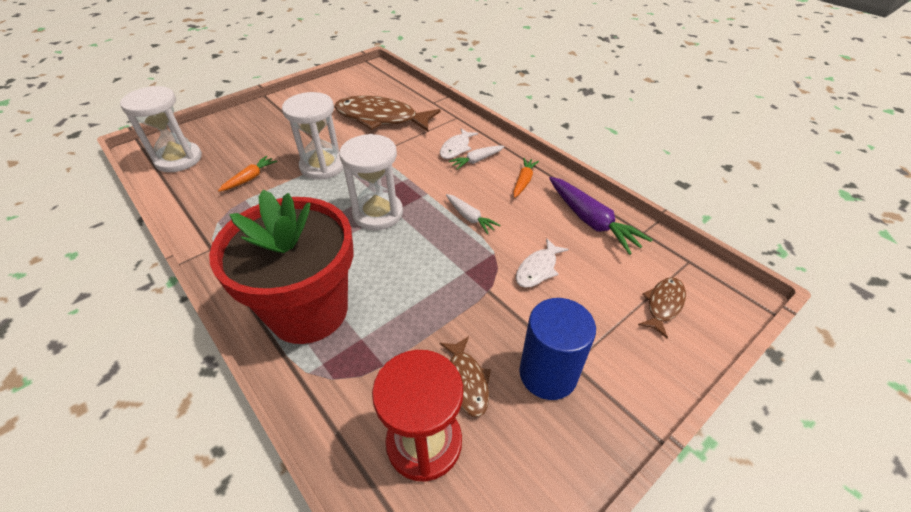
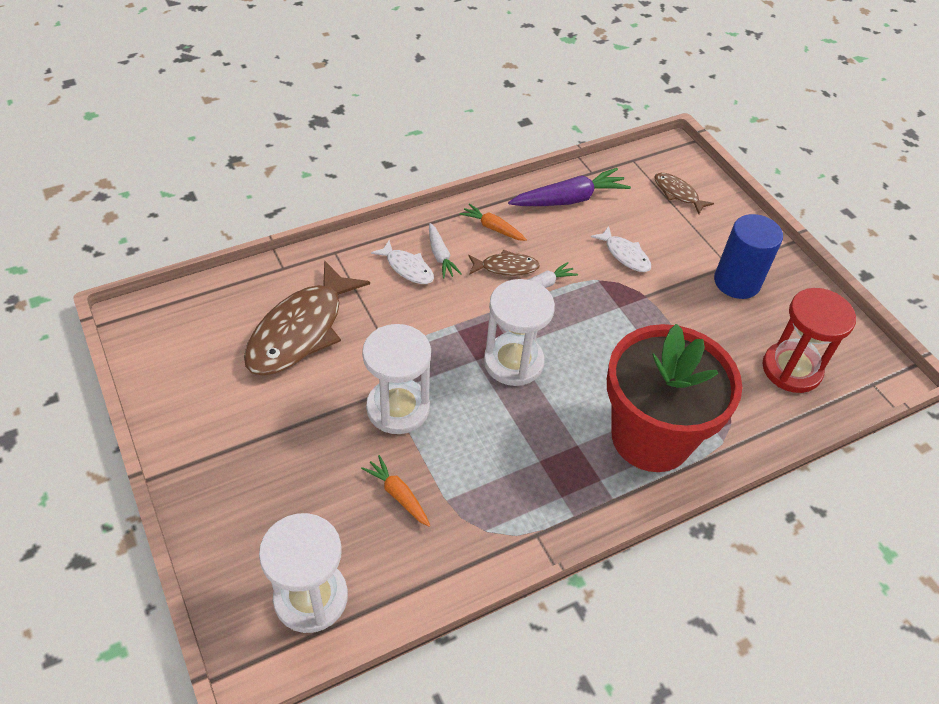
camera: 80 degrees left, 5 degrees up
brown fish [440,336,491,417] -> brown fish moved to [469,249,540,276]

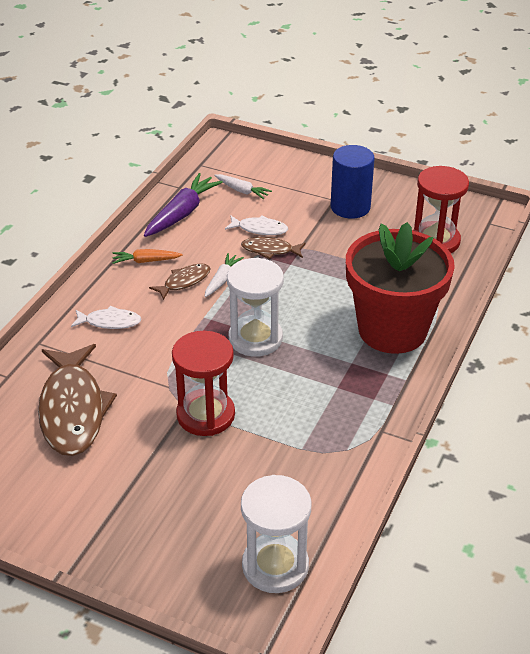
camera: 35 degrees left, 10 degrees down
orange carrot [361,455,430,527] -> none
white hourglass [362,324,431,434] -> red hourglass [172,331,235,436]
white carrot [429,223,462,279] -> white carrot moved to [214,174,272,199]
brown fish [654,173,714,214] -> brown fish moved to [241,237,306,259]

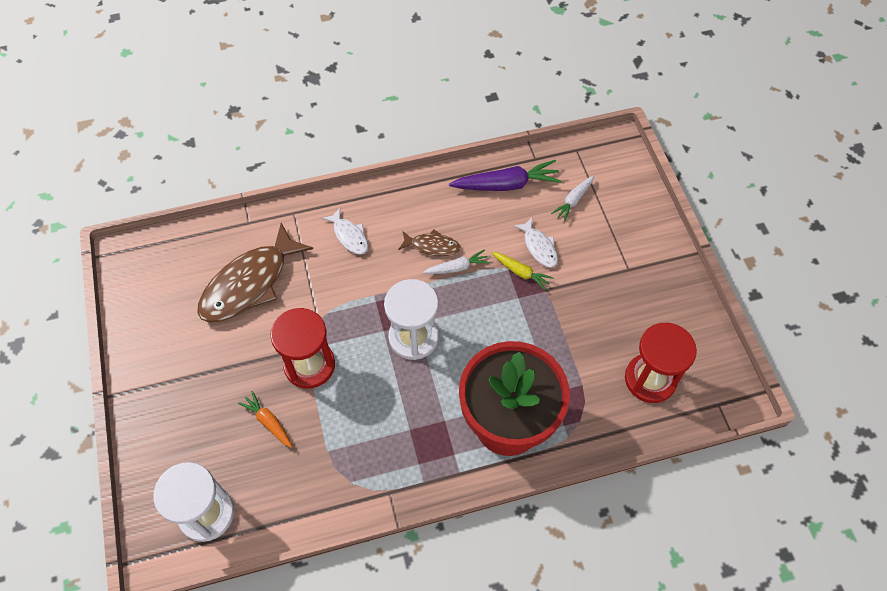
camera: 50 degrees right, 20 degrees up
orange carrot [112,249,182,264] -> orange carrot moved to [238,391,292,448]
white carrot [214,174,272,199] -> white carrot turned 45 degrees clockwise [551,176,594,222]
brown fish [241,237,306,259] -> yellow carrot [492,252,553,290]
blue cylinder [331,145,375,219] -> none

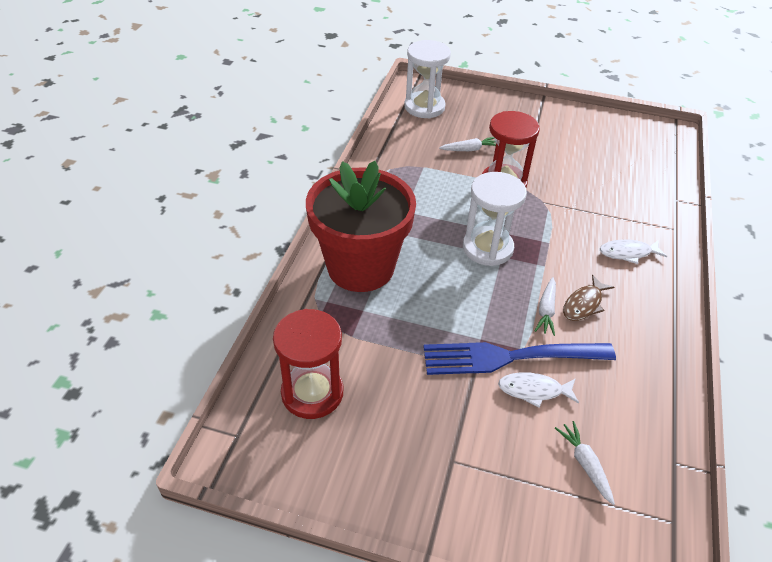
camera: 120 degrees right, 15 degrees down
brown fish [197,223,313,322] -> none
orange carrot [238,391,292,448] -> white carrot [439,137,496,151]
purple carrot [449,160,562,191] -> none
yellow carrot [492,252,553,290] -> blue fork [423,342,616,375]

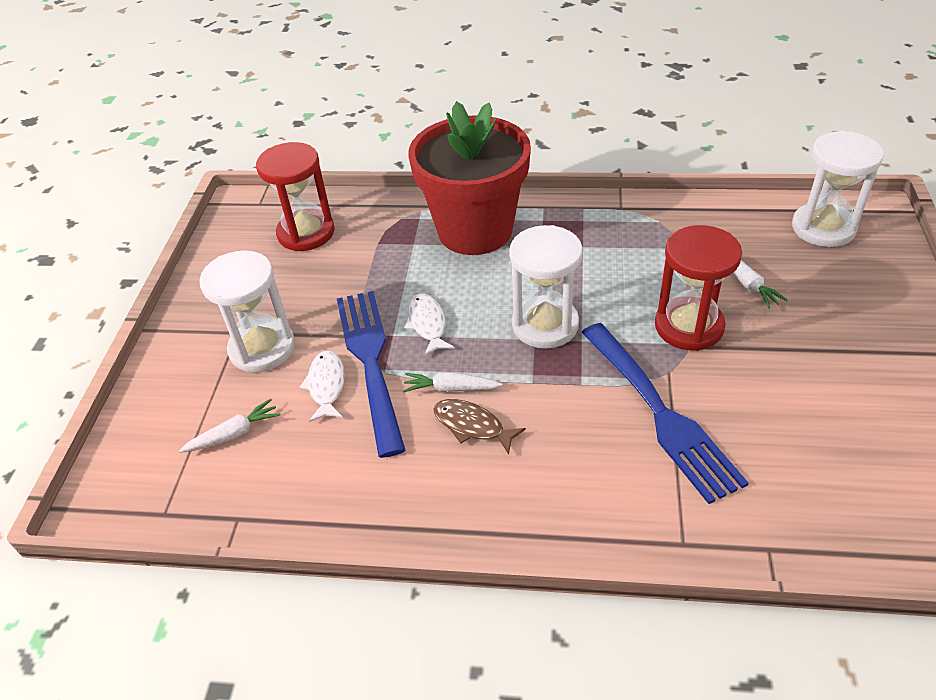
camera: 85 degrees right, 0 degrees up
white fish [600,239,667,264] -> white fish moved to [404,293,455,356]
none -> white hourglass [199,250,295,372]
none -> blue fork [581,323,749,504]

